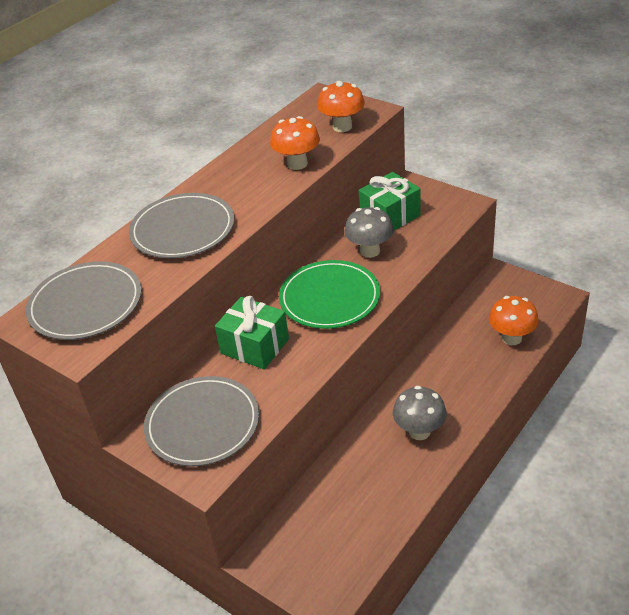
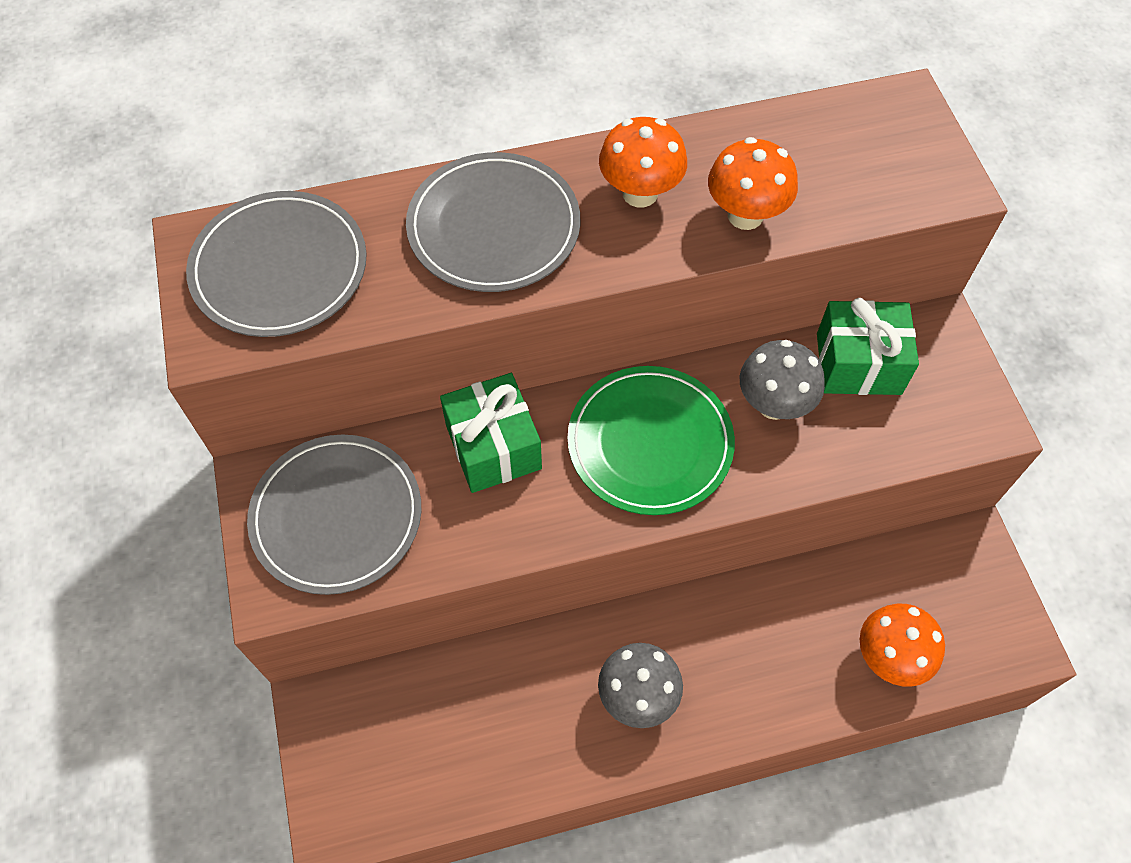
camera: 35 degrees right, 20 degrees up
orange mushroom [317,81,365,132] -> orange mushroom moved to [599,117,687,208]

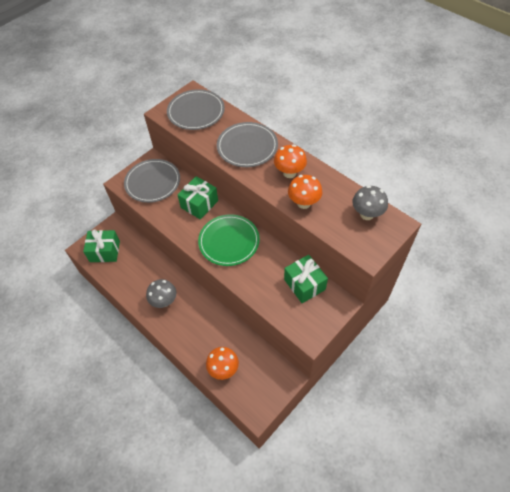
camera: 60 degrees right, 5 degrees down
grey mushroom [740,340,825,420] -> grey mushroom moved to [352,185,388,220]
none -> green gift [83,229,120,262]

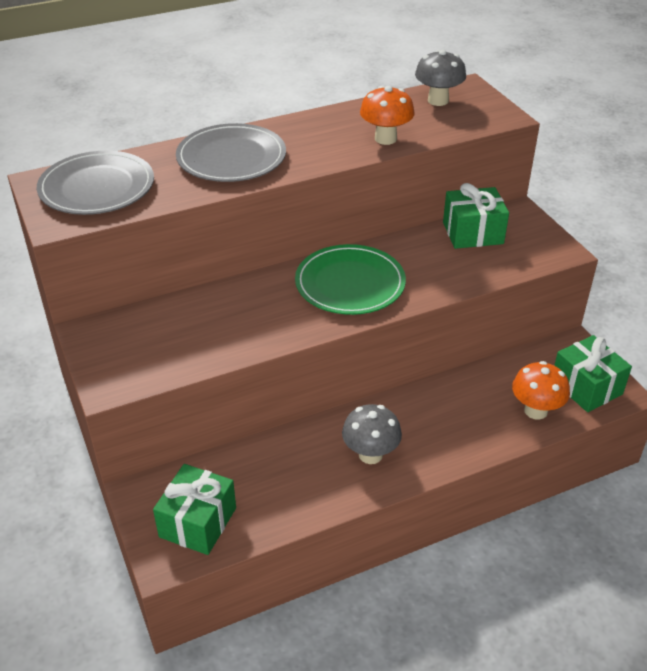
camera: 70 degrees left, 15 degrees down
grey plate [124,159,180,203] -> none
green gift [177,176,218,219] -> green gift moved to [554,335,632,412]
orange mushroom [274,145,307,178] -> none

